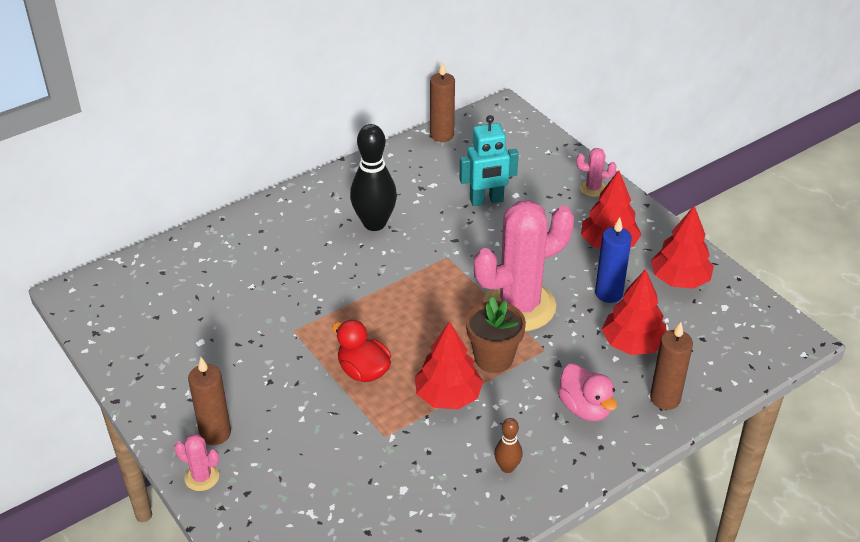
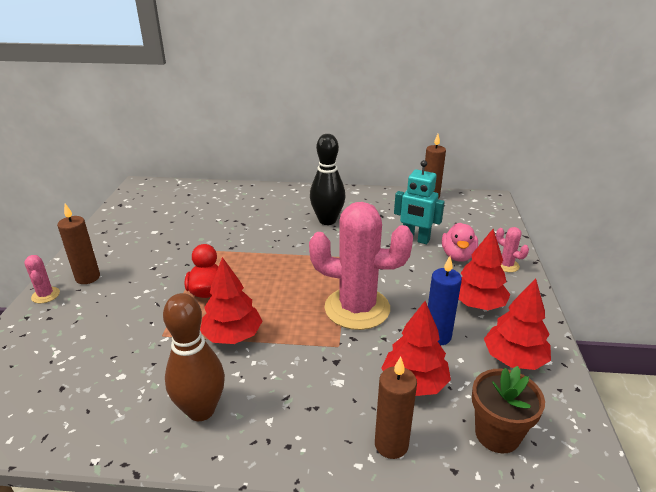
camera: 40 degrees right, 10 degrees down
brown flower pot [466,297,526,373] -> brown flower pot moved to [472,366,545,453]
brown bowling pin [494,418,523,473] -> brown bowling pin [163,293,225,421], size x2.01
pink duck [558,364,617,421] -> pink duck moved to [442,223,478,262]

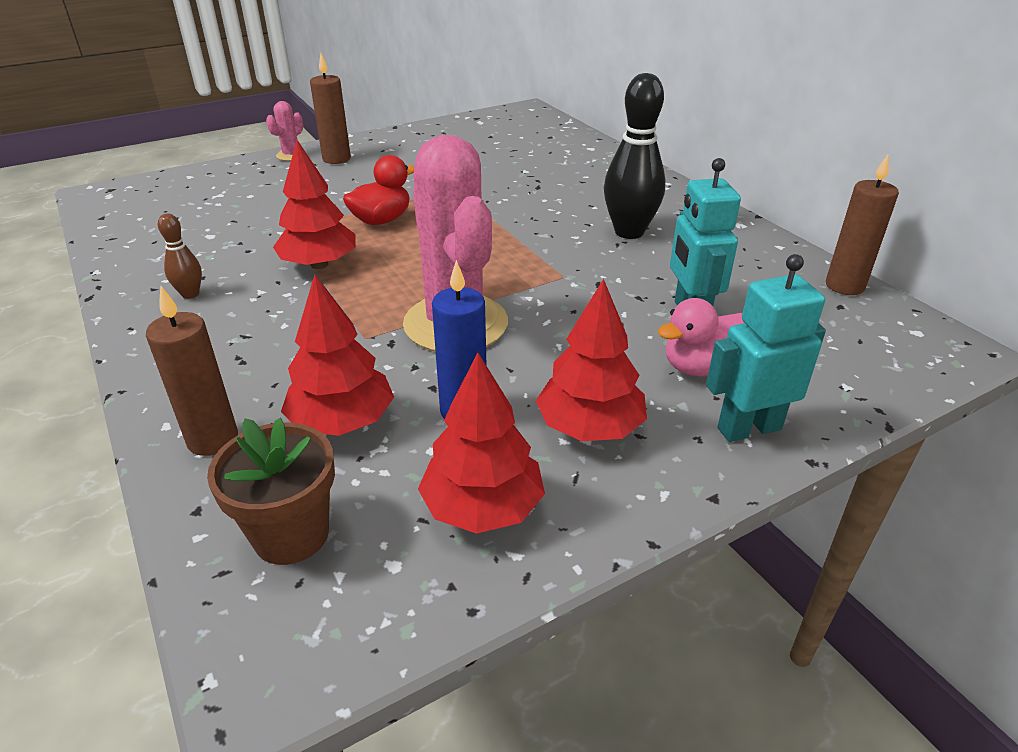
camera: 55 degrees right, 5 degrees up
brown bowling pin [163,293,225,421] -> brown bowling pin [158,213,202,299], size x0.50
pink cactus [496,227,529,272] -> turquoise robot [706,254,826,442]

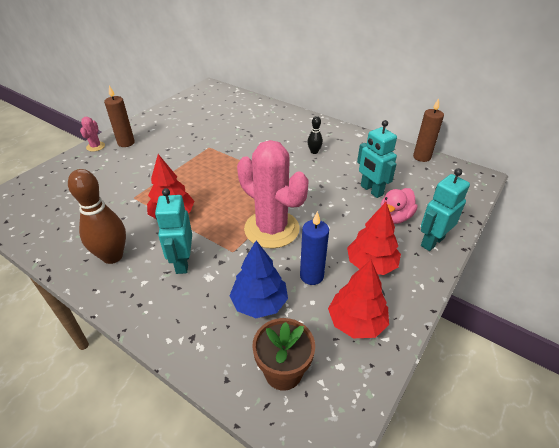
camera: 25 degrees left, 5 degrees up
brown candle [146,286,238,456] -> none
brown bowling pin [158,213,202,299] -> brown bowling pin [68,169,126,264], size x2.01
red tree [281,274,394,436] -> blue tree [229,240,288,318]
red duck [343,155,414,225] -> none
black bowling pin [604,73,666,239] -> black bowling pin [307,116,323,154], size x0.50
none -> turquoise robot [155,188,192,274]

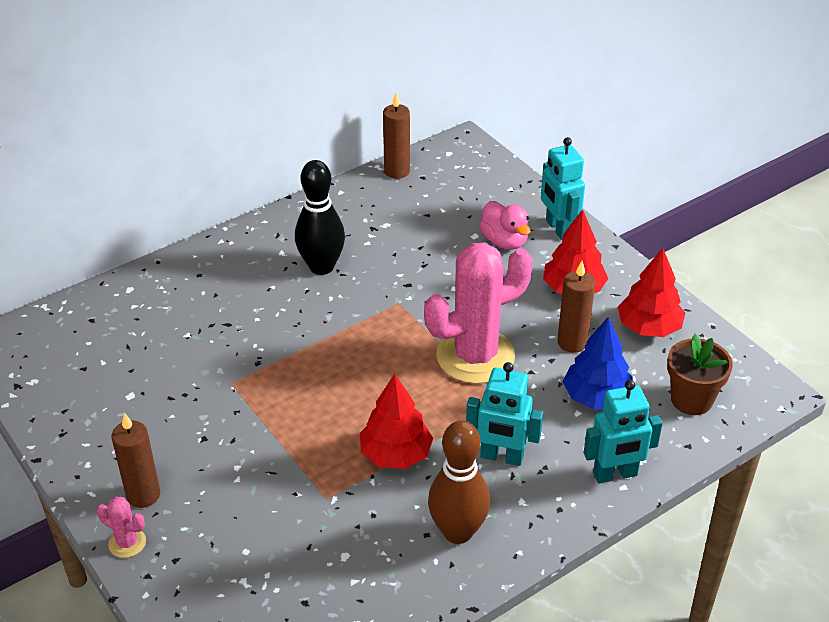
camera: 70 degrees left, 0 degrees up
blue candle [300,211,329,285] -> brown candle [557,261,595,353]
black bowling pin [307,116,323,154] -> black bowling pin [295,160,345,275], size x2.01
turquoise robot [357,120,397,198] -> turquoise robot moved to [584,380,663,484]

